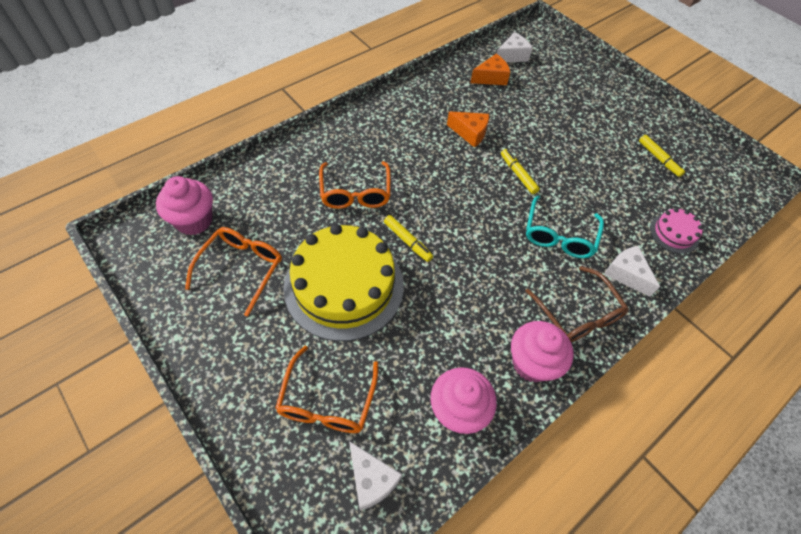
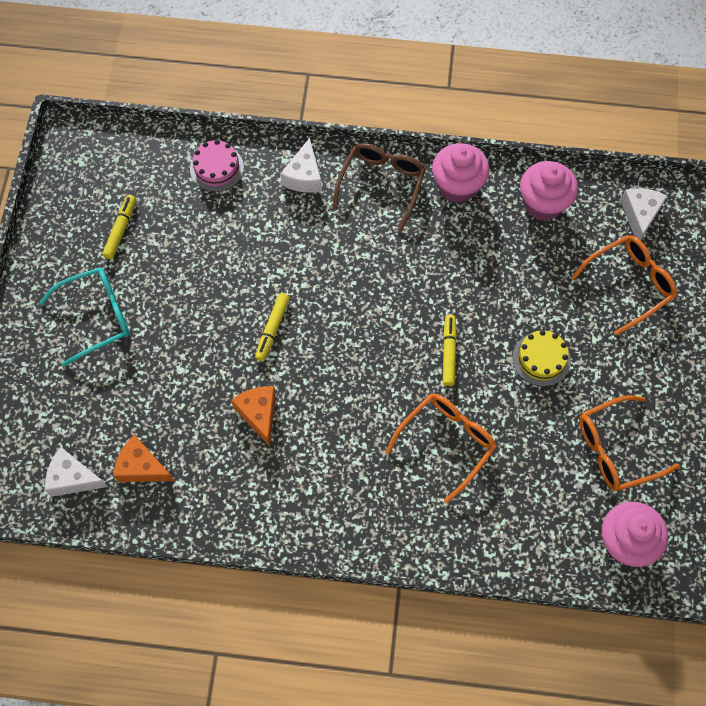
camera: 130 degrees left, 10 degrees up
yellow cake [284,224,404,341] -> yellow cake [513,330,571,386], size x0.45
turquoise glasses [526,195,604,258] -> turquoise glasses moved to [39,267,130,366]

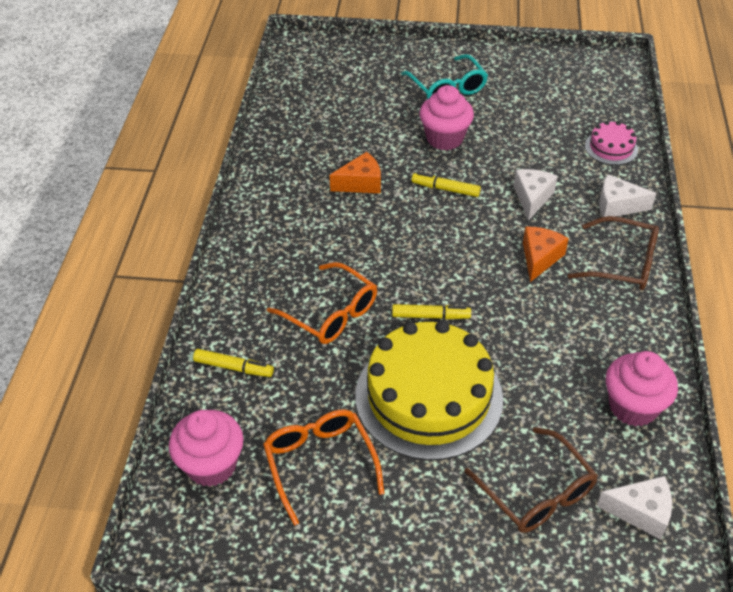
camera: 90 degrees right, 20 degrees down
white cheese [45,447,108,497] -> white cheese moved to [513,169,558,221]
yellow marker [102,195,136,259] -> yellow marker moved to [193,349,274,377]
orange cheese [113,435,174,482] -> orange cheese moved to [523,226,569,282]
pink cupcake [432,143,489,203] -> pink cupcake moved to [419,85,474,150]
yellow cake [513,330,571,386] -> yellow cake [355,320,503,460], size x2.23
orange glasses [571,235,677,335] -> brown glasses [464,427,598,533]

